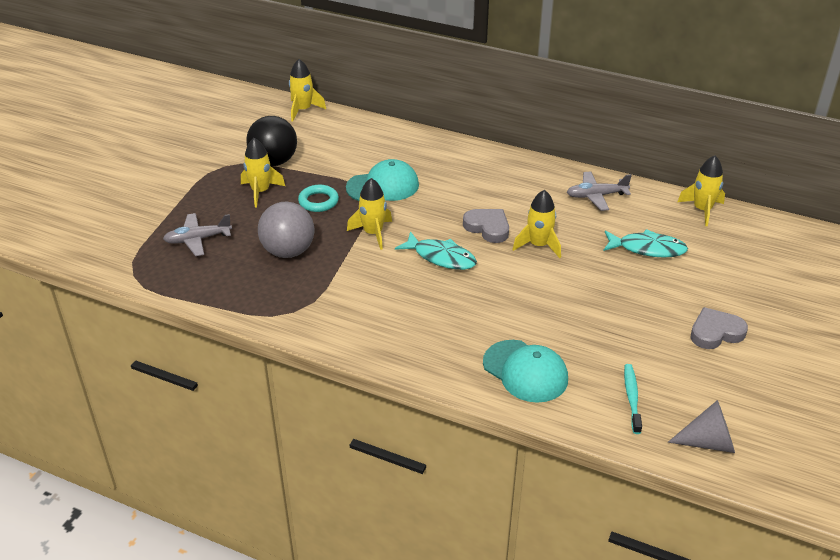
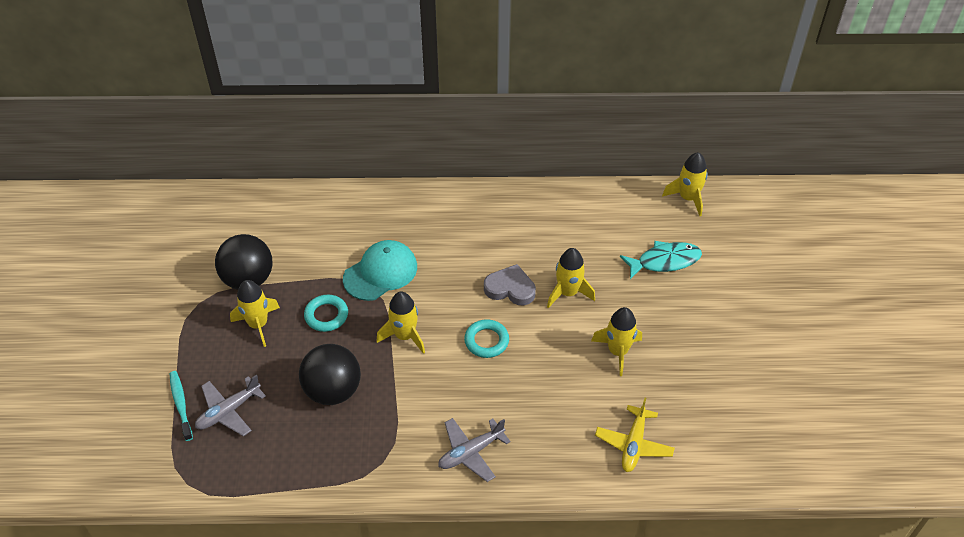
camera: 25 degrees left, 10 degrees up
grey ball [258,202,314,258] -> black ball [299,344,361,405]
yellow rocket [289,59,326,121] -> yellow rocket moved to [591,307,642,376]
turquoise fish [395,231,477,270] -> turquoise ring [464,319,509,358]
turquoise cap [483,340,568,403] -> yellow plane [595,398,675,472]
grey plane [567,171,632,211] -> grey plane moved to [438,418,510,482]
turquoise toothbrush [624,364,642,434] -> turquoise toothbrush moved to [169,371,193,441]
grey cone [668,400,735,453] -> none
grey heart [690,307,748,349] -> none

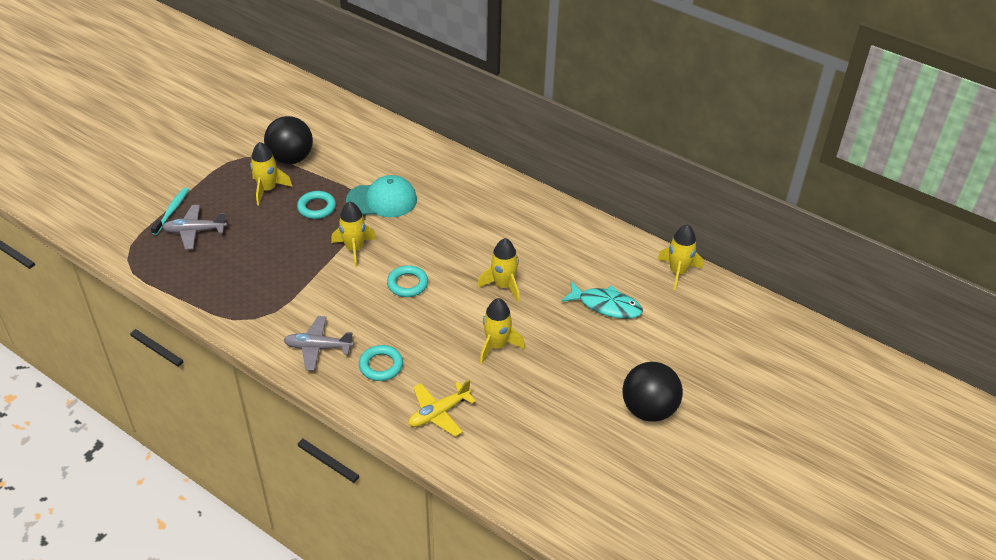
camera: 35 degrees right, 5 degrees down
black ball [299,344,361,405] -> black ball moved to [622,362,683,422]
grey heart [484,264,536,305] -> none
none -> turquoise ring [359,345,403,381]

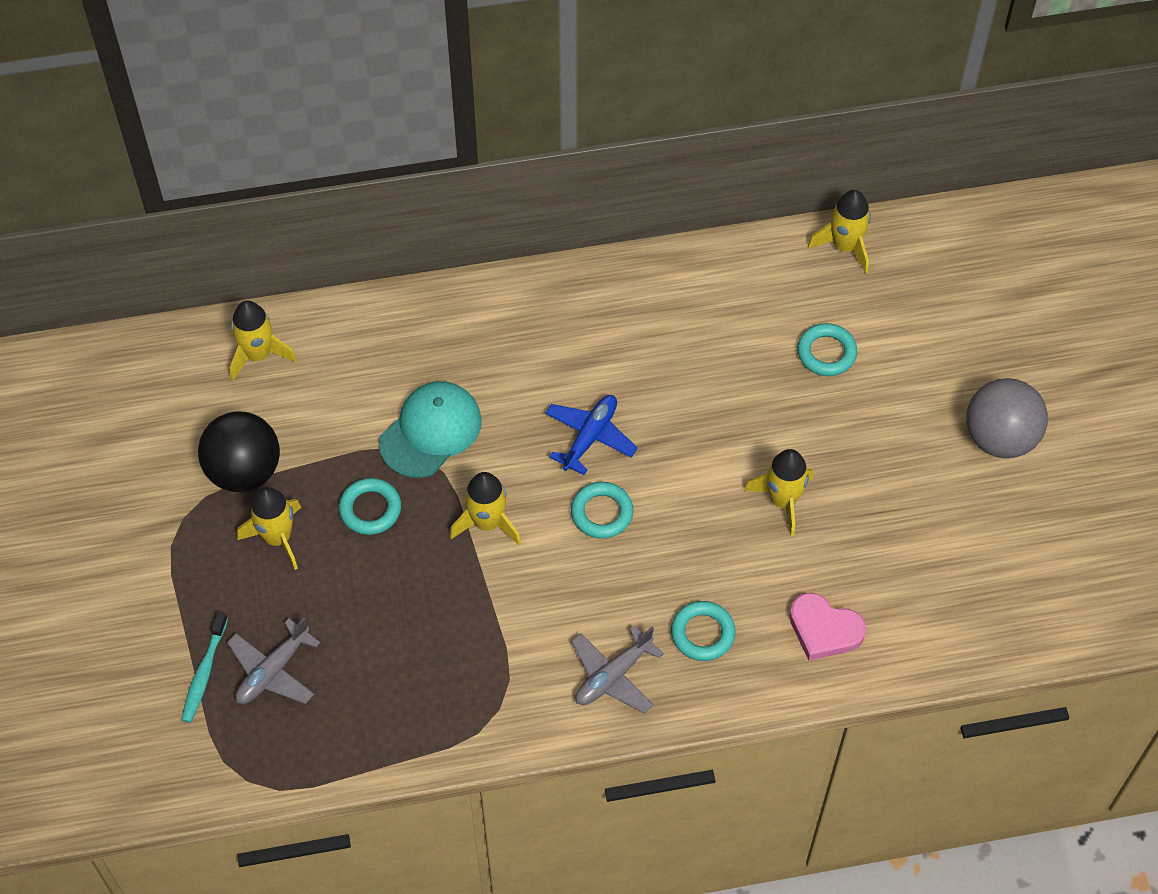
camera: 45 degrees left, 15 degrees up
turquoise toothbrush [151,188,189,235] -> turquoise toothbrush turned 135 degrees counterclockwise [181,612,228,723]
yellow plane [408,379,476,437] -> pink heart [789,592,866,660]
yellow rocket [477,238,520,302] -> yellow rocket moved to [230,300,297,381]
turquoise fish [561,281,643,319] -> turquoise ring [797,323,857,376]
black ball [622,362,683,422] -> grey ball [966,378,1048,458]
none -> blue plane [545,395,638,475]

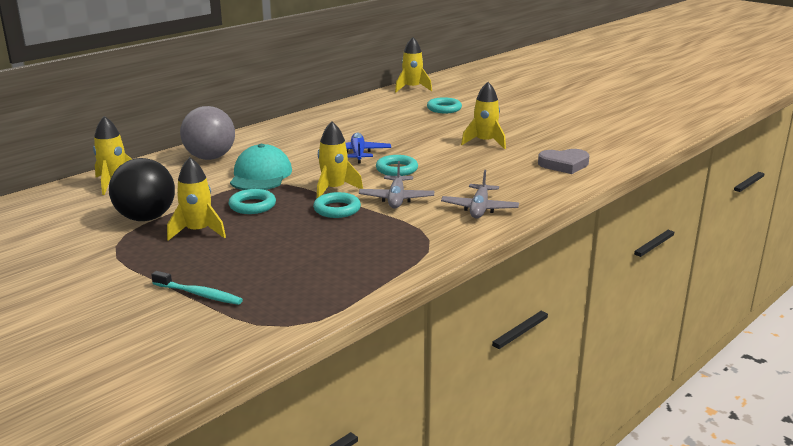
camera: 35 degrees left, 35 degrees down
turquoise toothbrush [181,612,228,723] -> turquoise toothbrush turned 45 degrees counterclockwise [151,271,243,305]
grey plane [227,617,320,704] -> grey plane moved to [359,161,434,209]
turquoise ring [671,601,736,661] -> turquoise ring moved to [313,192,361,218]
pink heart [789,592,866,660] -> grey heart [538,149,589,174]
grey ball [966,378,1048,458] -> grey ball moved to [180,106,235,160]

